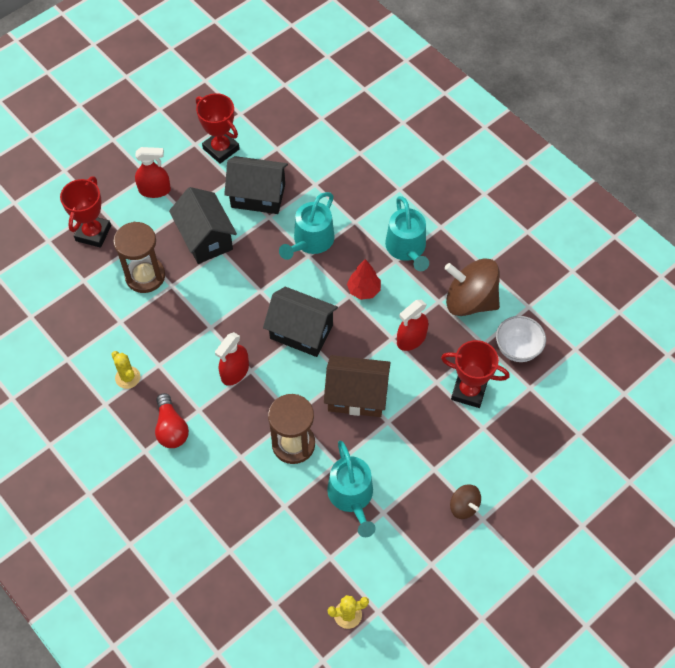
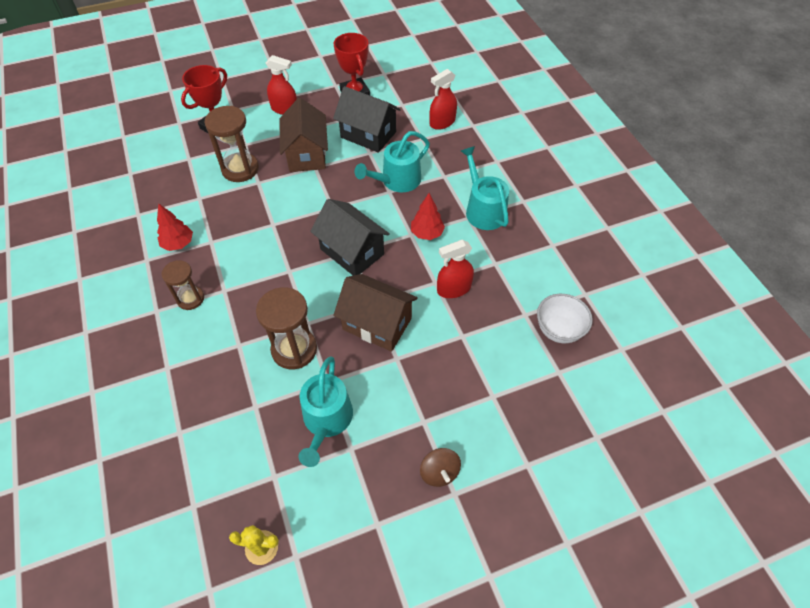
camera: 20 degrees right, 5 degrees down
yellow cactus [111,351,140,389] -> red tree [157,203,193,251]
red light bulb [155,393,189,448] -> brown hourglass [162,260,204,310]
black house [169,187,237,264] -> brown house [280,98,328,172]
red spray bottle [215,332,249,386] -> red spray bottle moved to [429,69,457,130]
turquoise watering can [385,196,429,271] -> turquoise watering can turned 150 degrees clockwise [461,146,509,230]
red trophy [441,340,510,408] -> none
brown spinning top [445,258,500,316] -> none

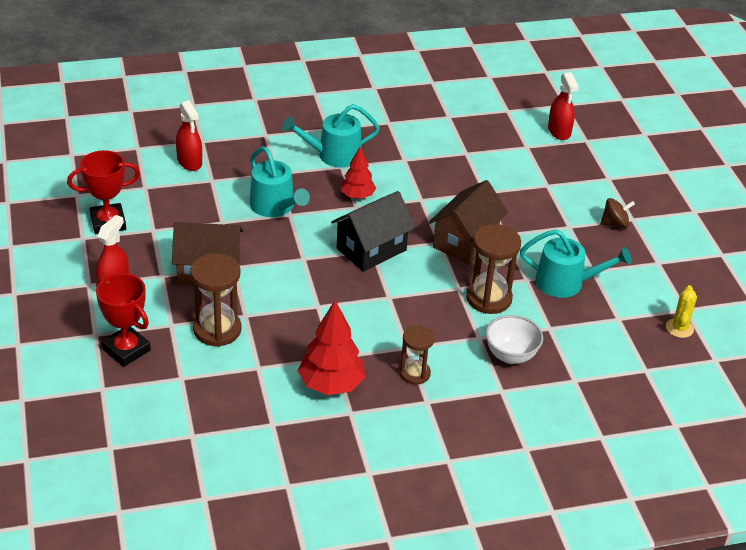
camera: 85 degrees left, 15 degrees down
red tree [157,203,193,251] -> red tree [298,300,365,395], size x1.60
black house [333,86,401,153] -> none
red spray bottle [437,240,474,298] -> red spray bottle moved to [548,72,579,140]
white bowl [537,294,593,343] -> white bowl moved to [486,315,543,364]

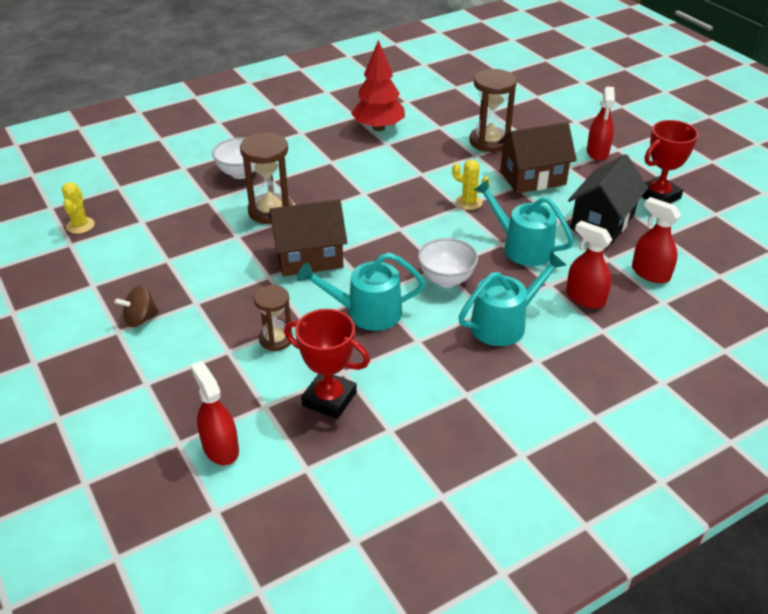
camera: 165 degrees right, 0 degrees up
red trophy [96,273,151,367] -> red trophy moved to [284,309,370,419]
black house [331,191,415,272] -> black house moved to [568,154,648,243]
red tree [341,147,376,199] -> white bowl [418,238,478,287]
brown hourglass [400,325,434,385] -> brown hourglass moved to [254,285,293,351]
brown house [429,180,508,265] -> brown house turned 60 degrees clockwise [269,199,347,277]
turquoise watering can [520,229,632,298] -> turquoise watering can moved to [297,252,425,331]
none -> yellow cactus [452,160,490,210]
none -> red spray bottle [566,221,613,309]

